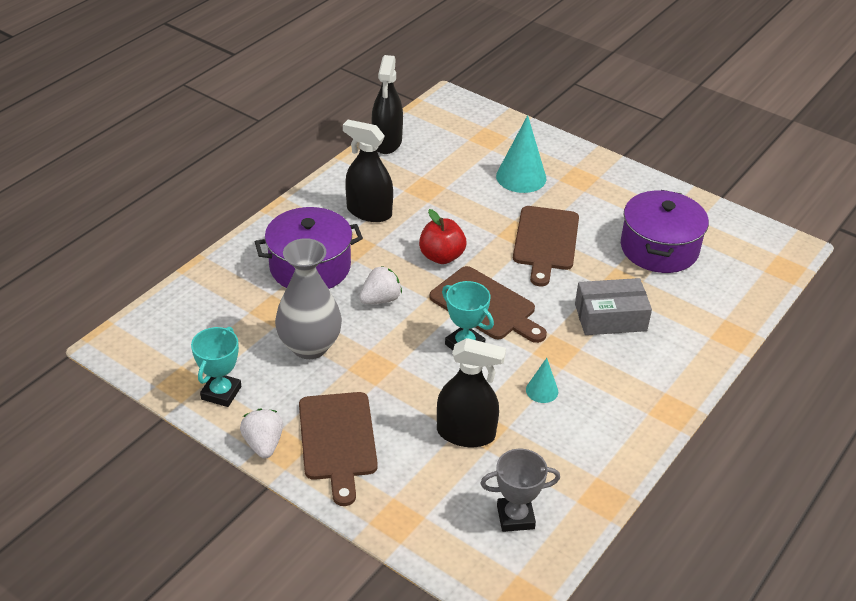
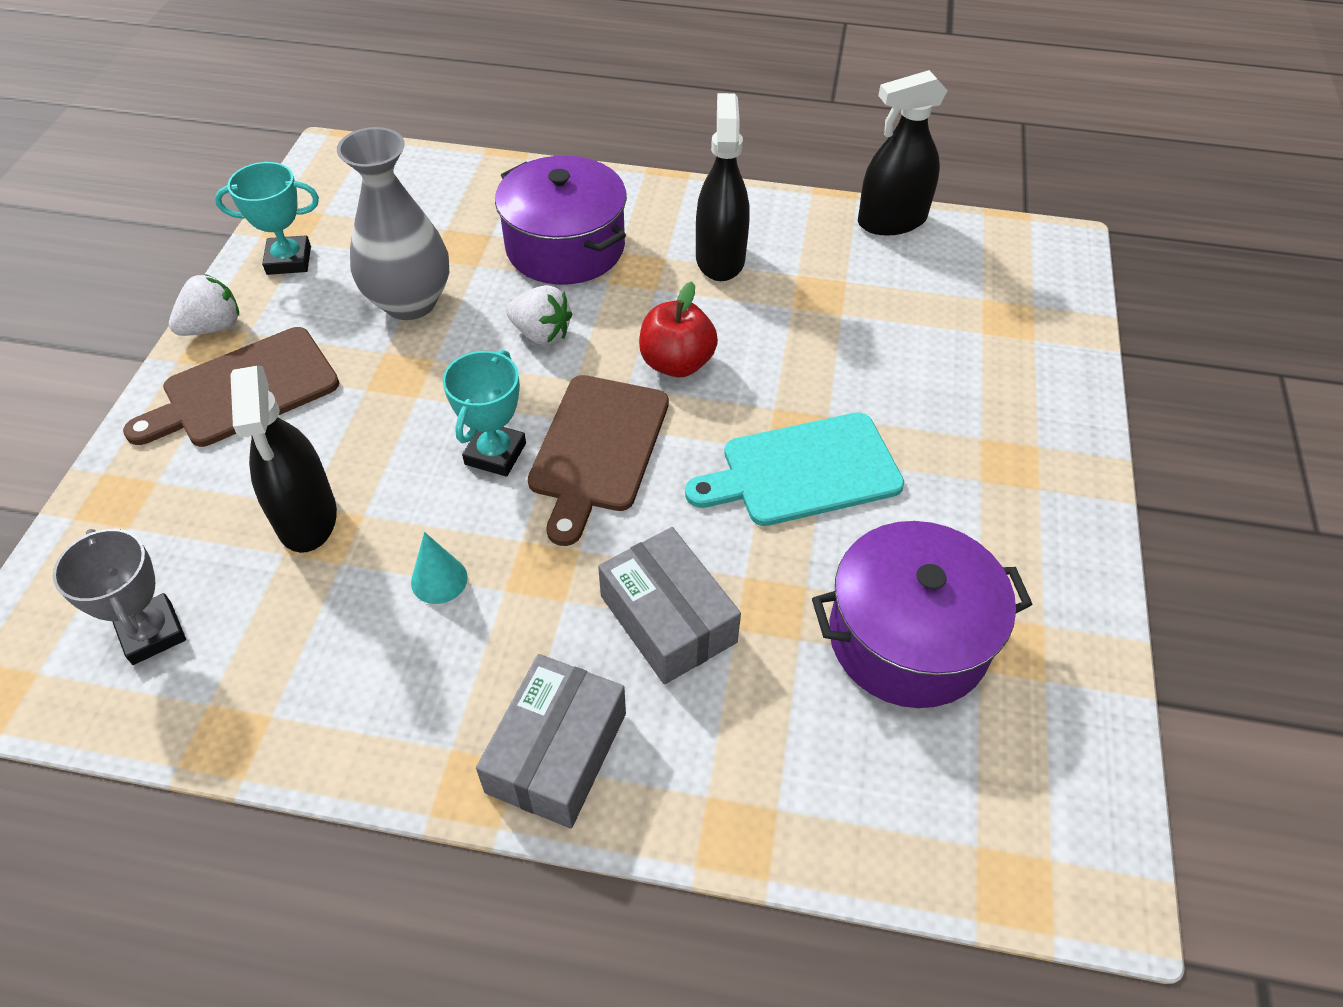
camera: 65 degrees right, 10 degrees up
turquoise cone [496,115,546,193] -> none
brown cutting board [513,206,579,286] -> turquoise cutting board [685,412,904,526]
none -> grey box [476,654,626,829]

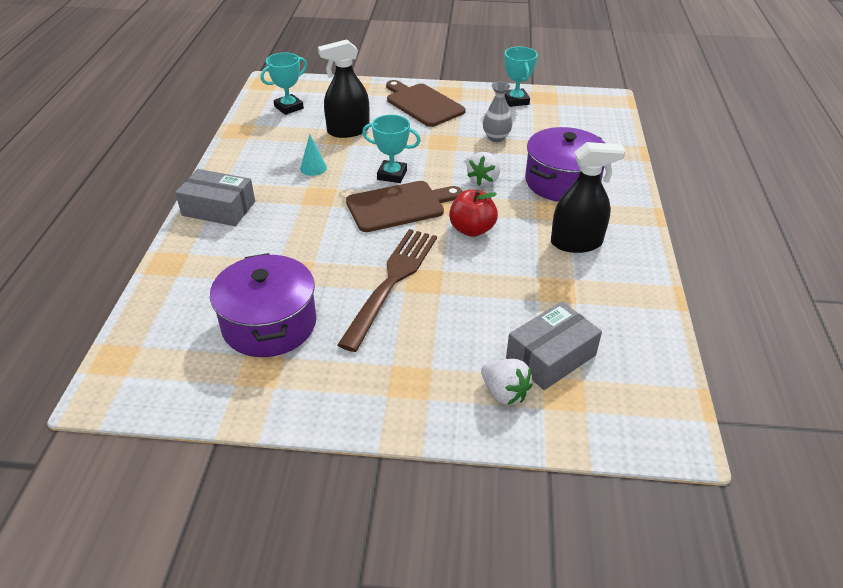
camera: 85 degrees right, 10 degrees down
grey trophy [53,529,186,665] -> turquoise trophy [261,53,307,115]
white strawberry [169,274,239,336] -> white strawberry moved to [481,359,533,405]
grey vase [337,127,449,320] -> grey vase [483,82,512,142], size x0.57
brown cutting board [528,375,669,546] -> brown cutting board turned 150 degrees clockwise [346,181,463,232]
grey box [598,527,741,685] -> grey box moved to [506,302,602,390]
turquoise cutting board [685,412,904,526] -> brown fork [337,229,437,352]
black spray bottle [858,70,948,236] -> none

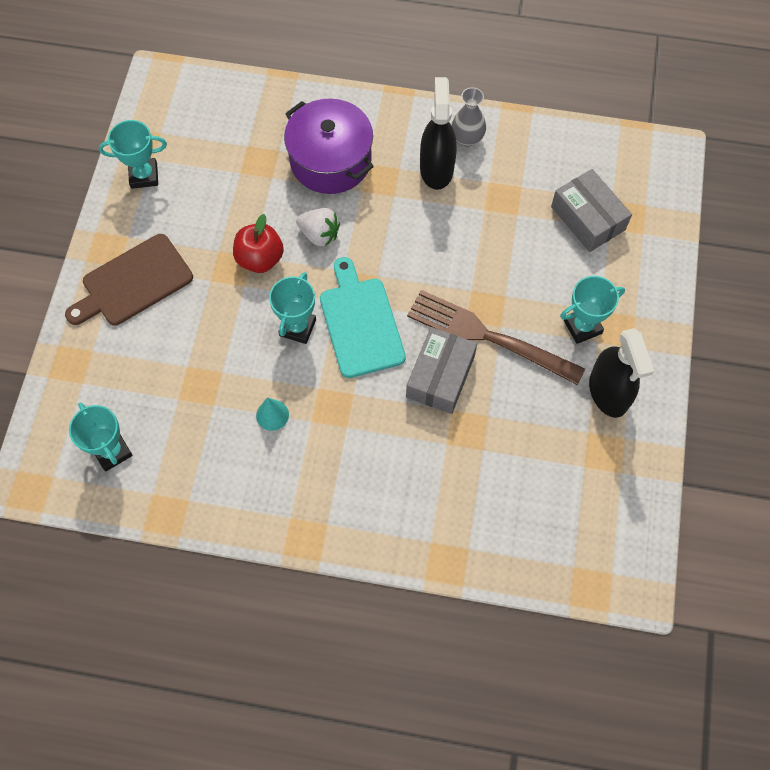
camera: 85 degrees left, 25 degrees up
grey box [175,169,255,226] -> grey box moved to [406,327,477,414]
purple pot [210,253,316,357] -> none
black spray bottle [318,39,370,138] -> black spray bottle moved to [589,328,654,418]
brown cutting board [346,181,463,232] -> turquoise cutting board [320,257,406,378]
red apple [449,190,498,237] -> red apple moved to [233,214,284,273]
white strawberry [481,359,533,405] -> none
grey vase [483,82,512,142] -> grey vase moved to [451,87,486,147]
none -> turquoise trophy [560,276,625,344]

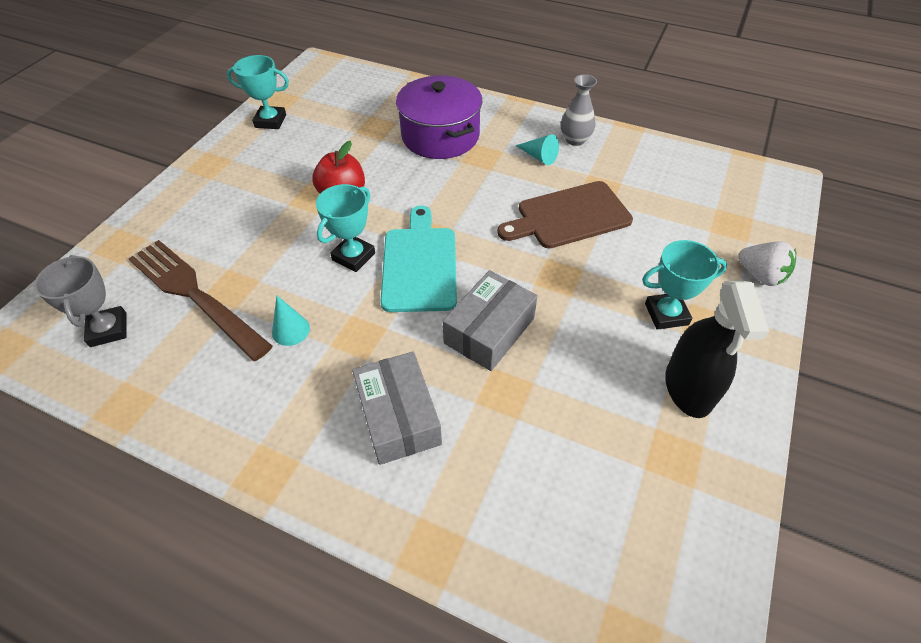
camera: 15 degrees right, 15 degrees down
brown cutting board [65,234,193,326] -> brown cutting board moved to [497,181,633,249]
turquoise trophy [69,402,133,471] -> grey trophy [34,255,127,347]
white strawberry [296,208,340,246] -> white strawberry moved to [738,242,796,286]
brown fork [407,290,585,385] -> brown fork moved to [128,240,273,361]
black spray bottle [420,77,457,190] -> turquoise cone [516,134,559,165]
grey box [551,169,632,252] -> grey box moved to [352,352,442,465]

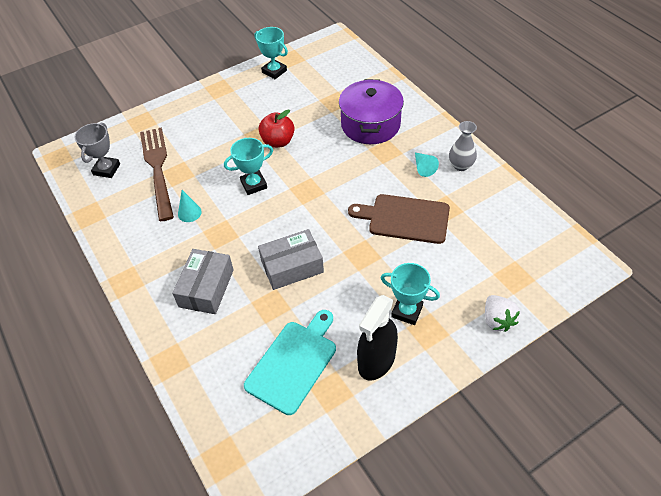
camera: 35 degrees right, 0 degrees up
turquoise cutting board [380,206,457,312] -> turquoise cutting board moved to [244,310,336,415]

